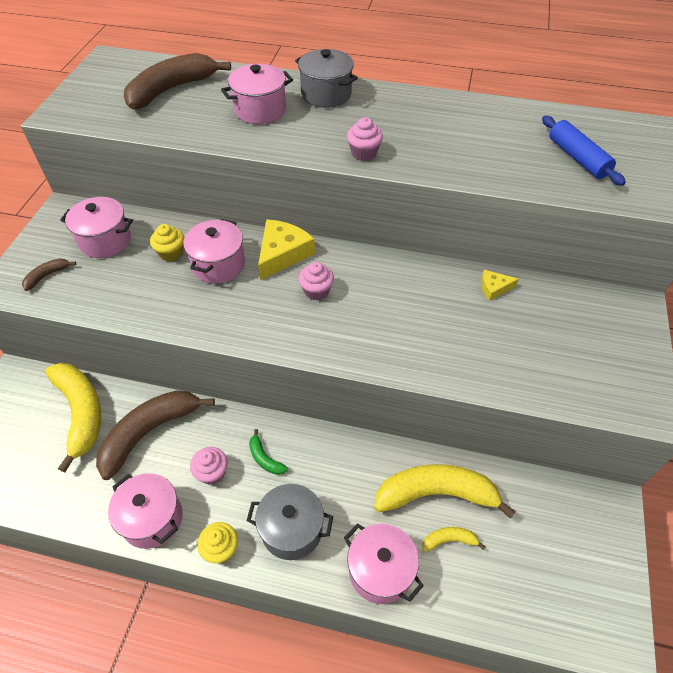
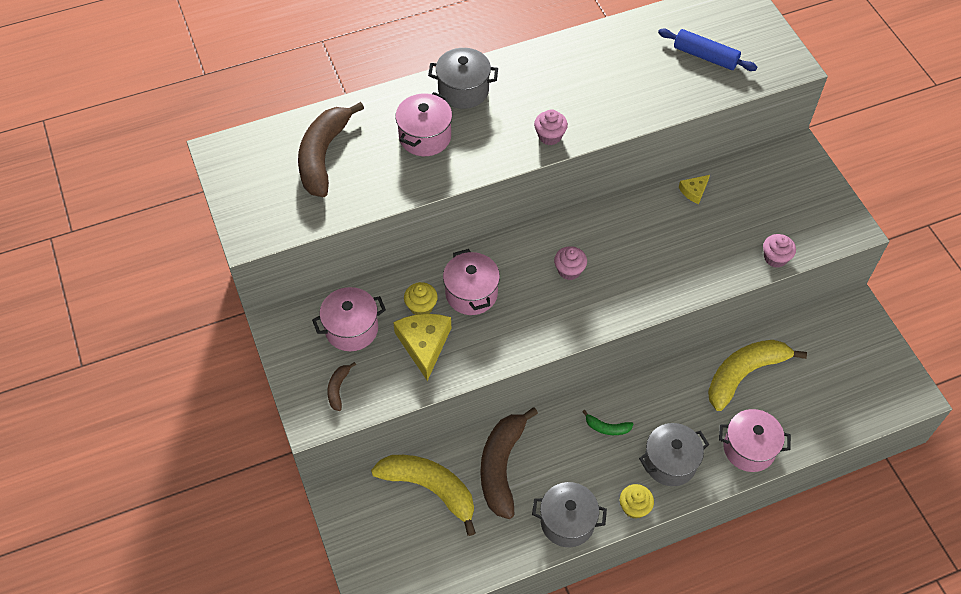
camera: 35 degrees left, 5 degrees up
pink pot [108,473,183,549] -> grey pot [532,482,607,547]
pink cupcake [190,447,228,485] -> pink cupcake moved to [763,234,796,268]
yellow cheese [258,219,315,280] -> yellow cheese moved to [393,314,451,381]
yellow banana [423,527,486,552] -> none

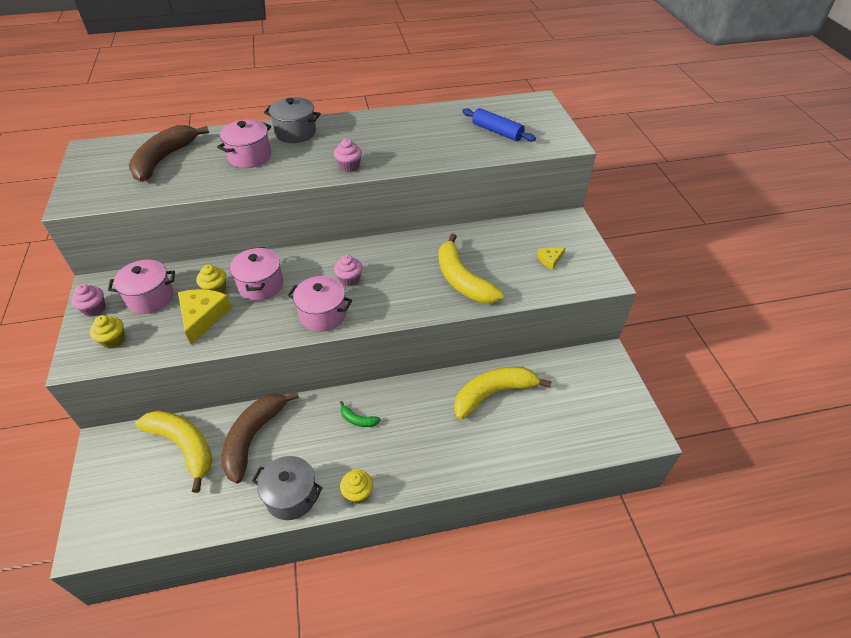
camera: 10 degrees right, 10 degrees down
brown banana [327,362,356,411] -> yellow cupcake [90,315,125,349]
grey pot [639,423,709,486] -> none
yellow cheese [679,175,710,204] -> yellow cheese moved to [537,247,566,270]
pink pot [719,409,791,472] -> pink pot moved to [287,276,352,332]
pink cupcake [763,234,796,268] -> pink cupcake moved to [71,284,105,316]
none -> yellow banana [438,234,504,303]

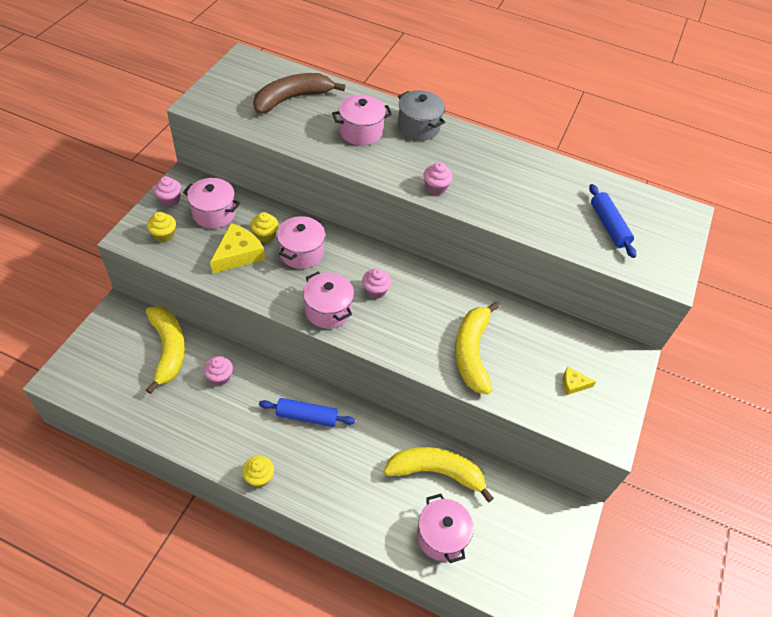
camera: 30 degrees right, 5 degrees up
brown banana [221,391,299,483] -> pink cupcake [204,356,233,386]
grey pot [252,456,323,520] -> none
green banana [340,401,381,427] -> blue rolling pin [259,398,355,427]
none -> pink pot [417,494,474,563]

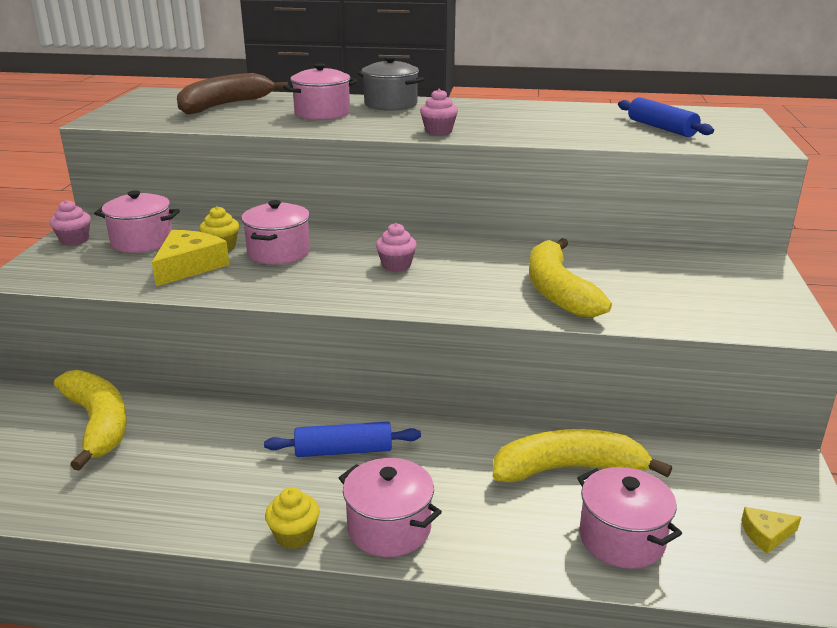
camera: 10 degrees left, 25 degrees down
yellow cupcake [147,212,176,242] -> none
pink cupcake [204,356,233,386] -> none
pink pot [303,272,354,329] -> pink pot moved to [339,458,442,557]
yellow cheese [563,367,596,395] -> yellow cheese moved to [741,507,801,553]

